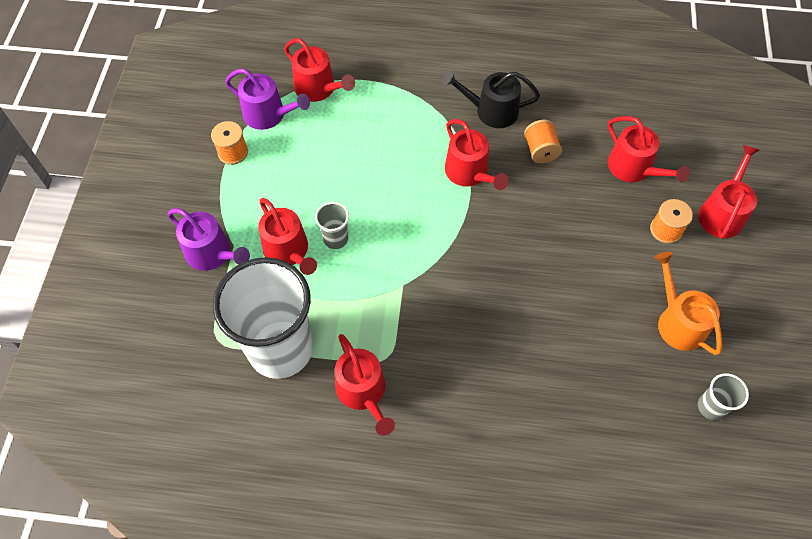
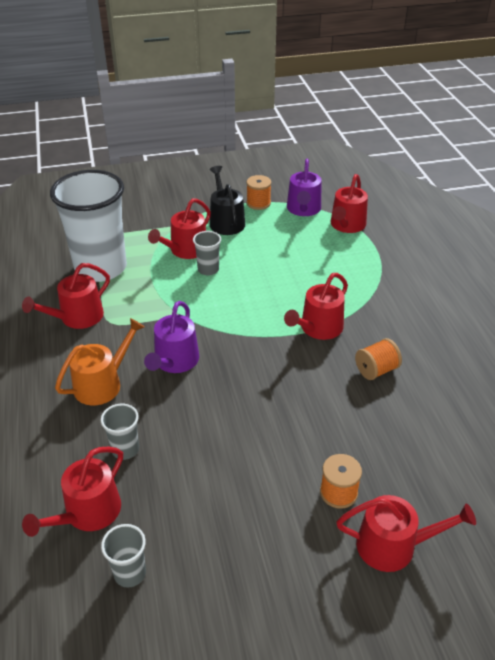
camera: 70 degrees right, 20 degrees down
purple watering can [167,208,250,271] -> purple watering can moved to [144,301,199,373]
black watering can [443,71,540,128] -> black watering can moved to [210,166,245,235]
red watering can [608,116,690,183] -> red watering can moved to [22,447,123,537]
orange watering can [654,252,722,355] -> orange watering can moved to [55,318,144,405]
none -> grey cup [101,404,139,460]

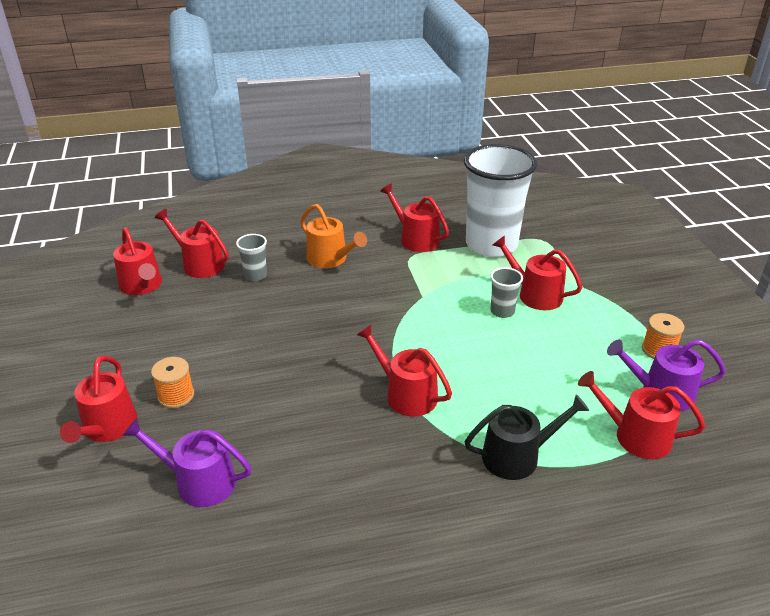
camera: 90 degrees right, 5 degrees down
grey cup [101,524,146,588] -> red watering can [113,227,162,295]
purple watering can [144,301,199,373] -> purple watering can moved to [123,418,252,507]
black watering can [210,166,245,235] -> black watering can moved to [465,394,589,480]
orange spool [355,338,402,380] -> none

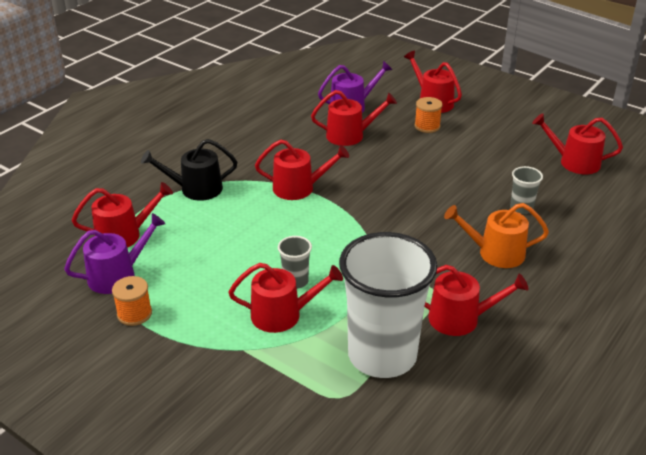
camera: 140 degrees right, 0 degrees up
red watering can [154,209,229,278] -> red watering can moved to [311,90,397,146]
black watering can [465,394,589,480] -> black watering can turned 45 degrees clockwise [141,139,237,201]

